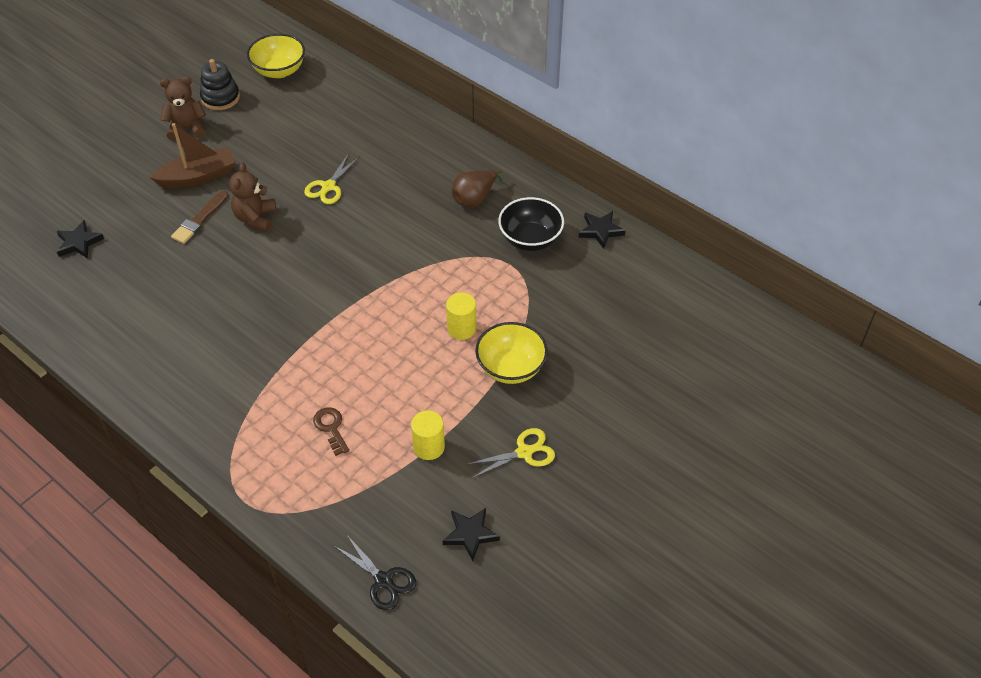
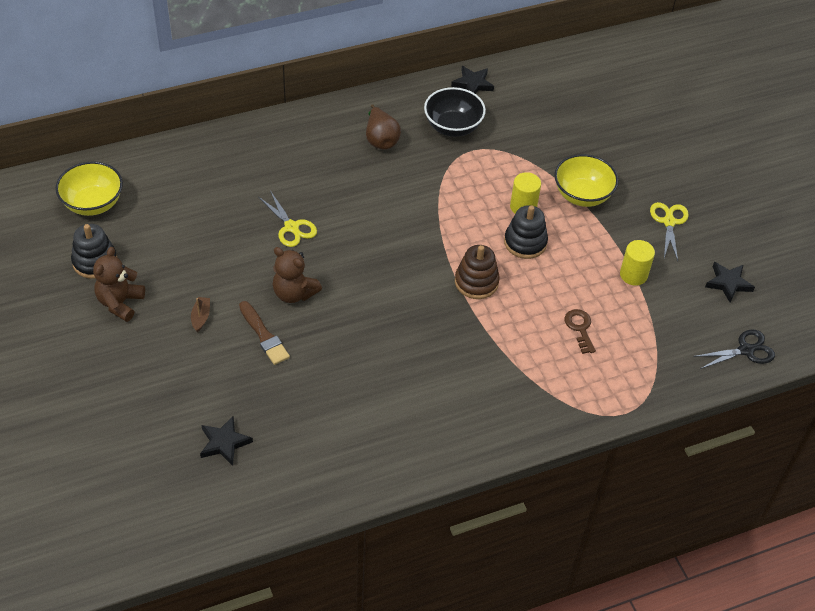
camera: 65 degrees left, 0 degrees up
brown boat [149,123,236,188] -> brown boat [191,297,210,332], size x0.45
brown key [313,407,349,456] -> brown key turned 75 degrees clockwise [564,309,596,354]
none -> brown stacking toy [455,245,500,299]
none -> black stacking toy [504,205,548,259]

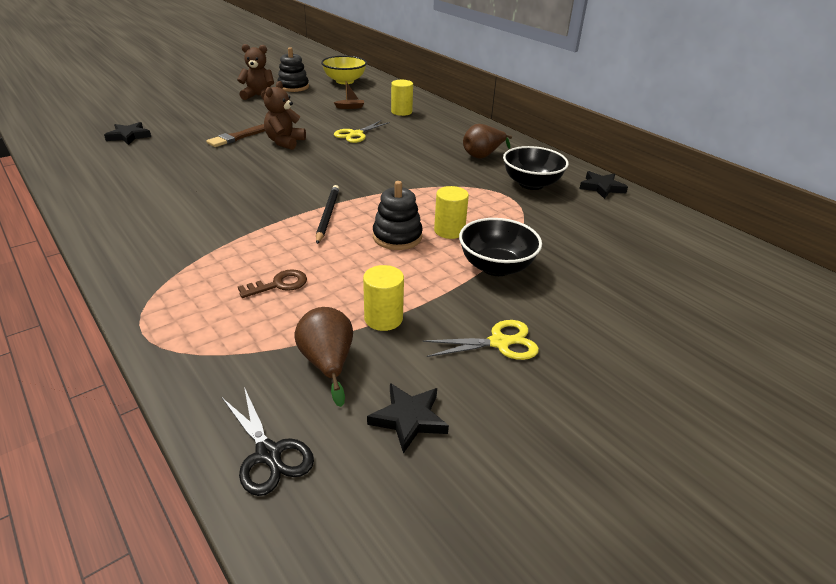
camera: 75 degrees right, 15 degrees down
brown boat [191,297,210,332] -> brown boat moved to [334,81,364,109]
brown stacking toy [455,245,500,299] -> black pencil [316,185,339,244]
yellow bowl [554,154,619,207] -> black bowl [459,218,542,276]
none -> brown pear [294,307,353,407]
none -> yellow cylinder [391,80,413,116]

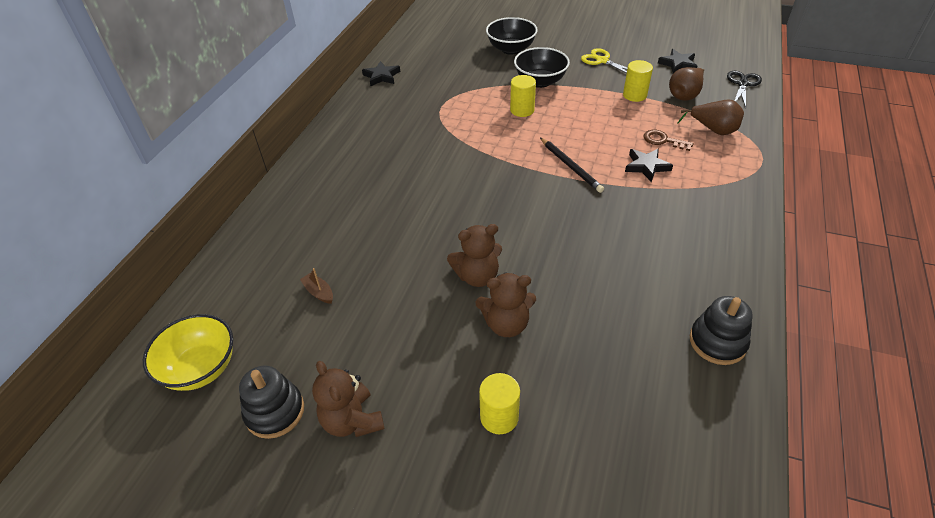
camera: 120 degrees left, 10 degrees up
black star [104,122,151,145] -> black star moved to [625,148,673,182]
brown brush [206,124,265,147] -> brown teddy bear [476,273,536,337]
black pencil [316,185,339,244] -> black pencil turned 90 degrees counterclockwise [540,138,604,193]
yellow scissors [334,120,390,143] -> none
black stacking toy [373,181,423,250] -> black stacking toy moved to [690,296,753,365]
yellow cylinder [391,80,413,116] -> yellow cylinder moved to [479,373,520,434]
brown pear [463,124,512,159] -> brown pear moved to [677,99,744,135]
black bowl [503,146,569,190] -> black bowl moved to [486,17,538,55]

